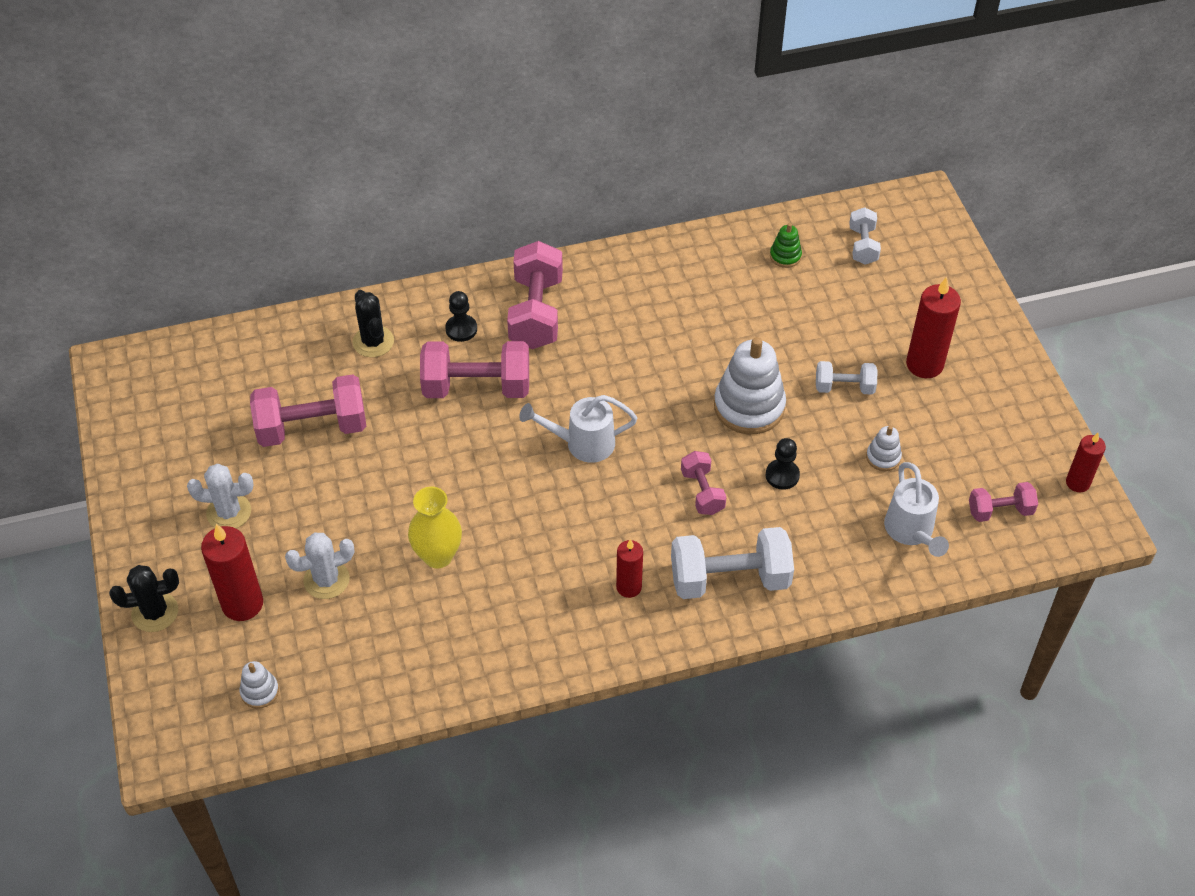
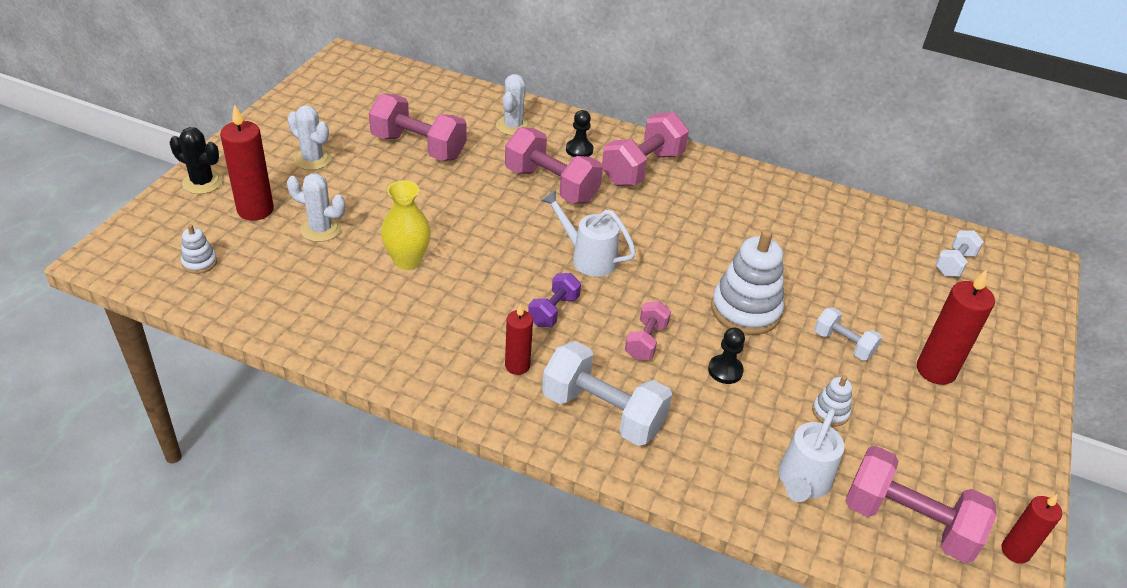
camera: 35 degrees right, 10 degrees down
black cactus [353,290,394,357] -> white cactus [496,74,531,136]
green stacking toy [770,223,802,268] -> none
pink dumbbell [969,482,1038,522] -> pink dumbbell [845,446,996,563], size x1.81
none -> purple dumbbell [528,273,581,327]

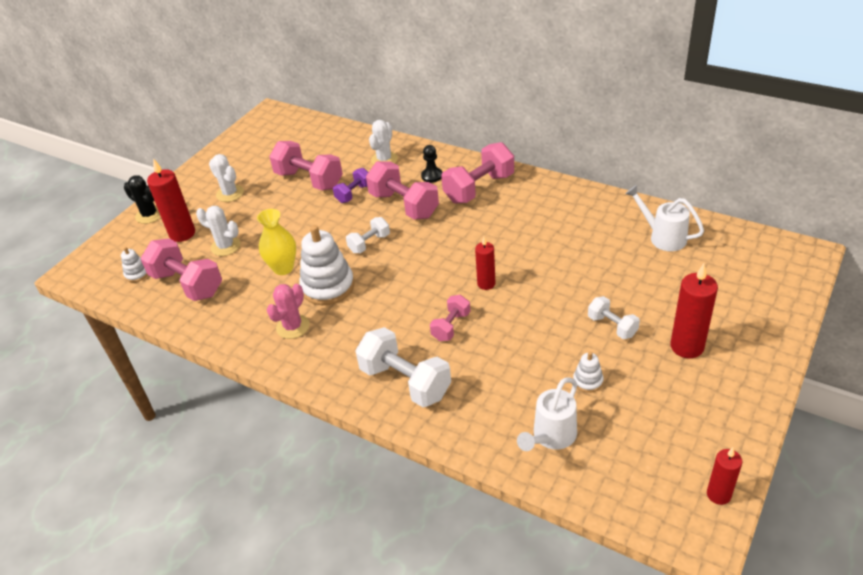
camera: 15 degrees right, 0 degrees up
red candle [505,304,533,375] -> red candle moved to [475,237,495,290]
purple dumbbell [528,273,581,327] -> purple dumbbell moved to [333,168,368,203]
white watering can [541,190,636,277] -> white watering can moved to [625,185,704,251]
black pawn [708,327,745,384] -> none
white stacking toy [711,230,784,335] -> white stacking toy moved to [299,225,354,305]
pink dumbbell [845,446,996,563] -> pink dumbbell moved to [141,238,222,301]
white dumbbell [935,230,984,277] -> white dumbbell moved to [346,217,390,253]
none -> pink cactus [267,284,310,339]

